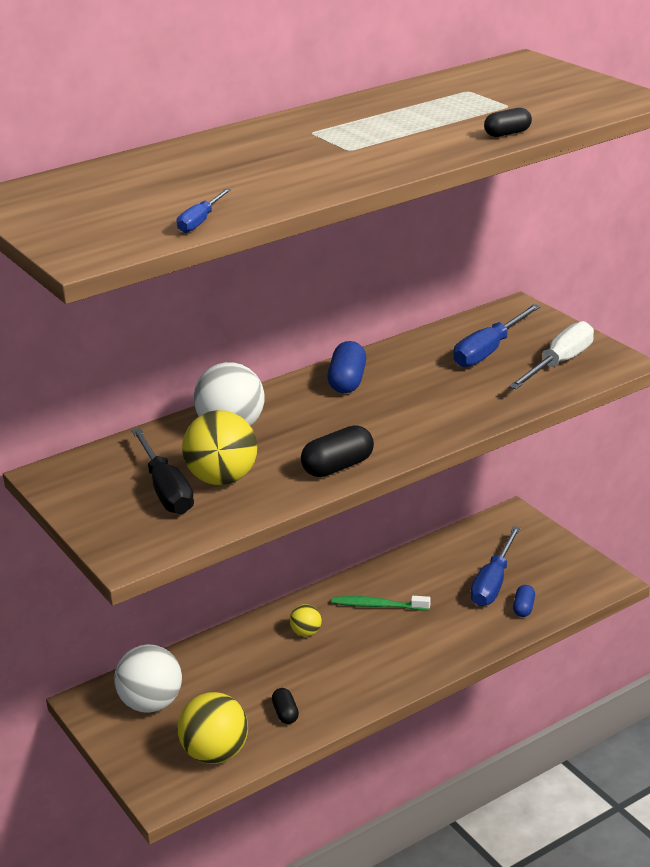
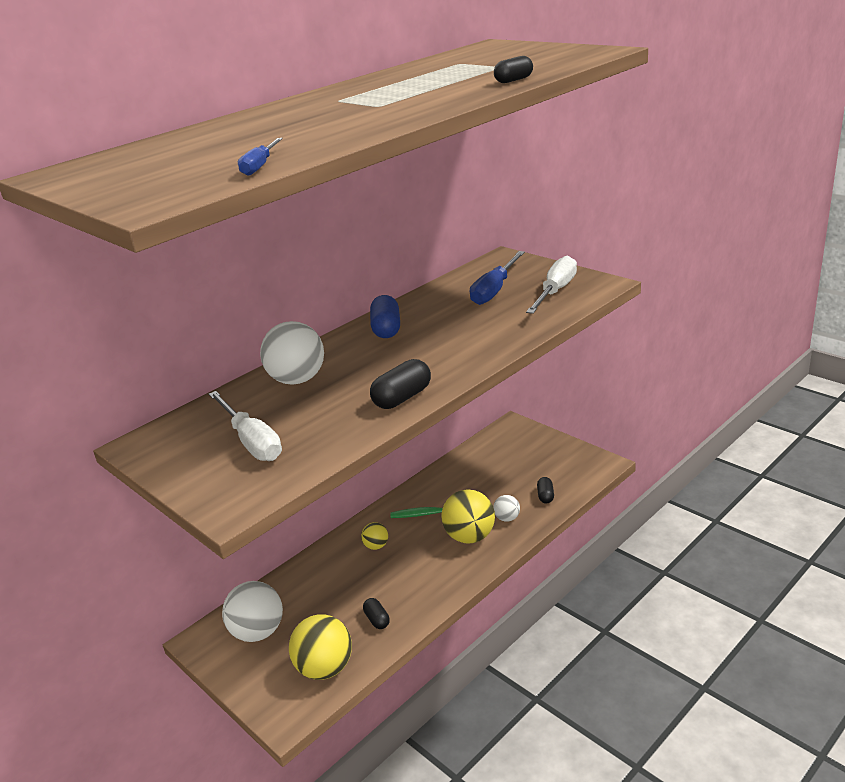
camera: 10 degrees left, 0 degrees up
black screwdriver [131,428,194,514] -> white screwdriver [209,391,282,461]
yellow ball [182,410,257,485] -> yellow ball moved to [441,489,495,544]
blue screwdriver [471,526,521,606] -> none
blue capsule [513,585,535,617] -> black capsule [537,477,554,504]
none -> white ball [493,495,520,522]

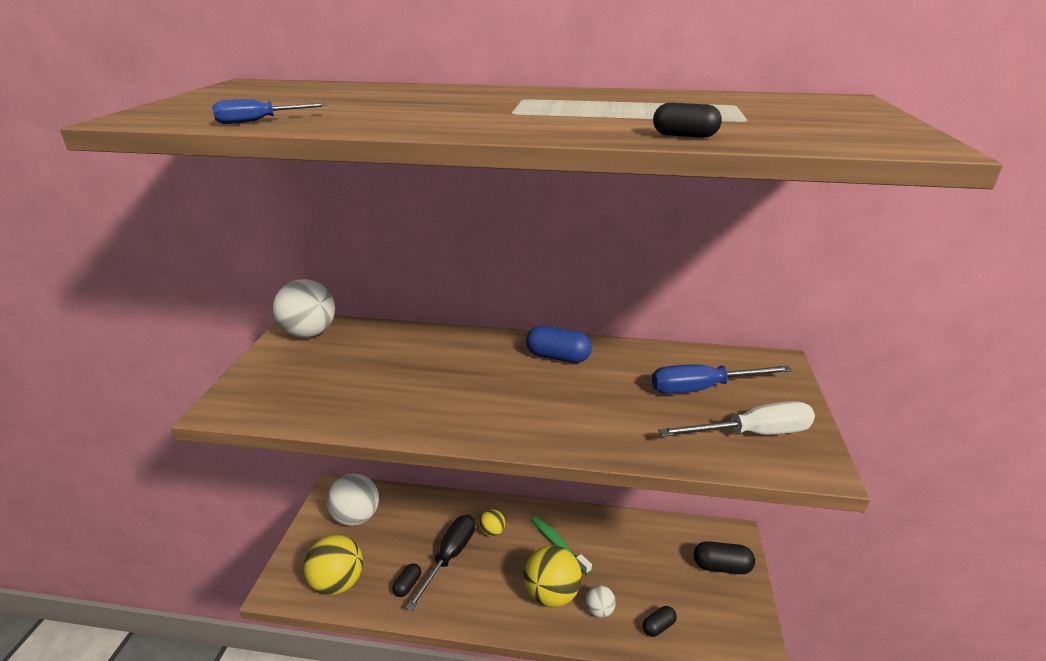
camera: 50 degrees right, 0 degrees up
white screwdriver [209,391,282,461] -> none
white ball [260,321,324,385] -> white ball moved to [273,279,335,338]
blue capsule [370,295,400,338] -> blue capsule turned 60 degrees clockwise [526,326,592,363]
black capsule [370,359,431,409] -> black capsule moved to [694,541,755,574]
none -> black screwdriver [406,515,475,611]

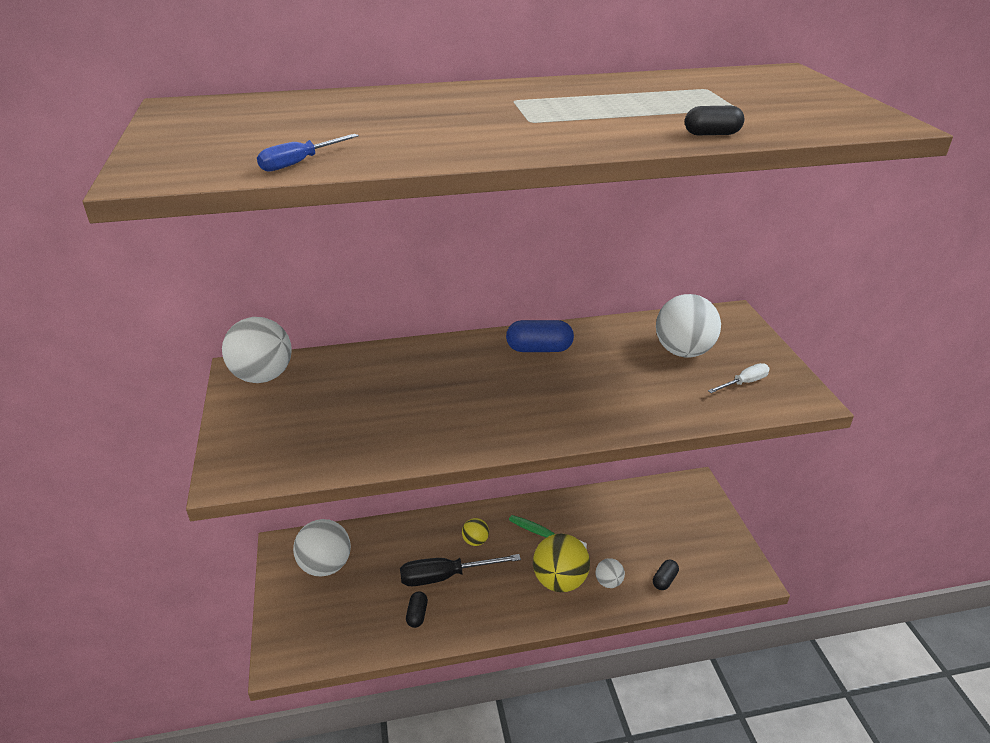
camera: 20 degrees left, 5 degrees up
yellow ball [304,535,363,595] -> none
black screwdriver [406,515,475,611] -> black screwdriver turned 105 degrees counterclockwise [400,554,521,586]
blue screwdriver [652,364,792,394] -> white ball [656,294,721,358]
white screwdriver [658,401,815,437] -> white screwdriver [708,363,770,393], size x0.54
black capsule [694,541,755,574] -> none

